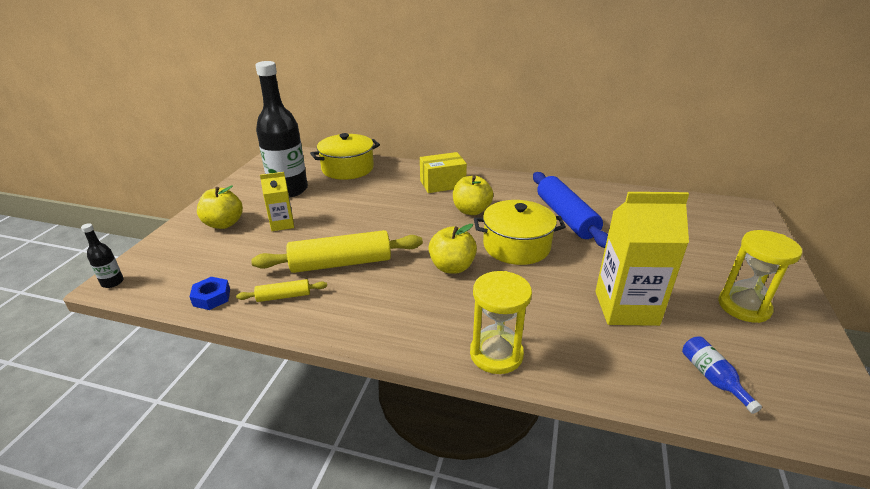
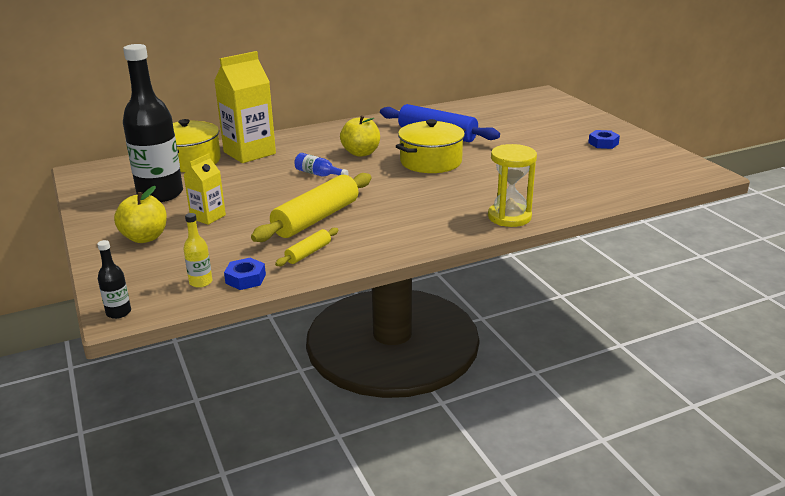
camera: 40 degrees left, 5 degrees down
yellow box [420,152,467,193] -> none
yellow apple [428,224,477,274] -> none
yellow carton [595,192,689,326] -> yellow carton moved to [214,51,276,163]
blue bottle [682,337,762,414] -> blue bottle moved to [294,153,349,177]
yellow hourglass [718,230,802,323] -> blue nut [588,130,620,149]
none -> yellow bottle [183,213,213,288]

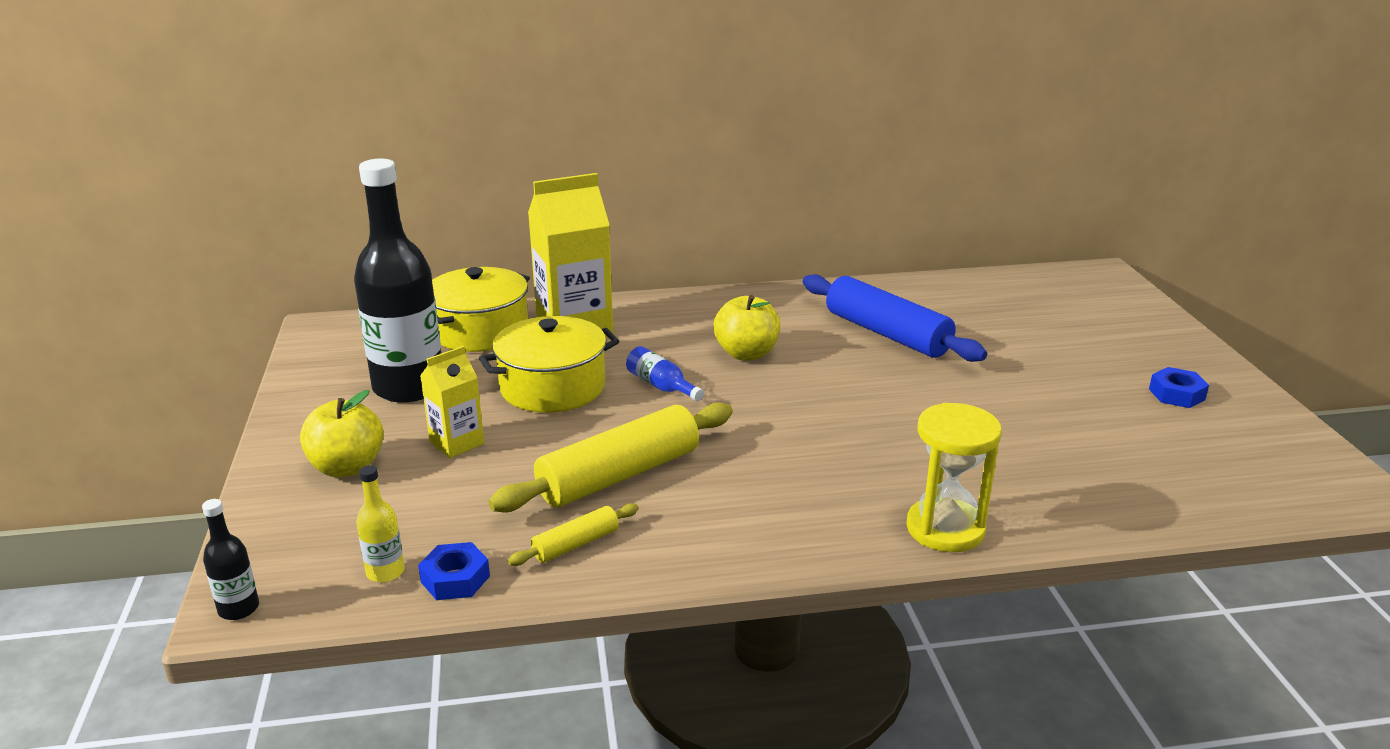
camera: 15 degrees right, 0 degrees up
yellow pot [396,119,465,173] -> yellow pot moved to [479,316,619,413]

